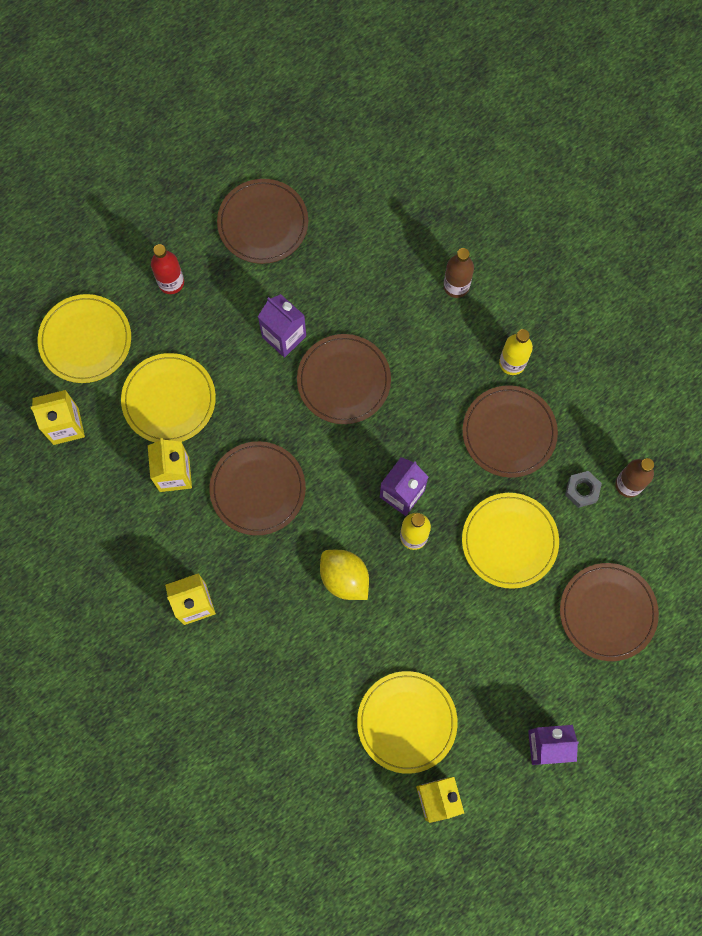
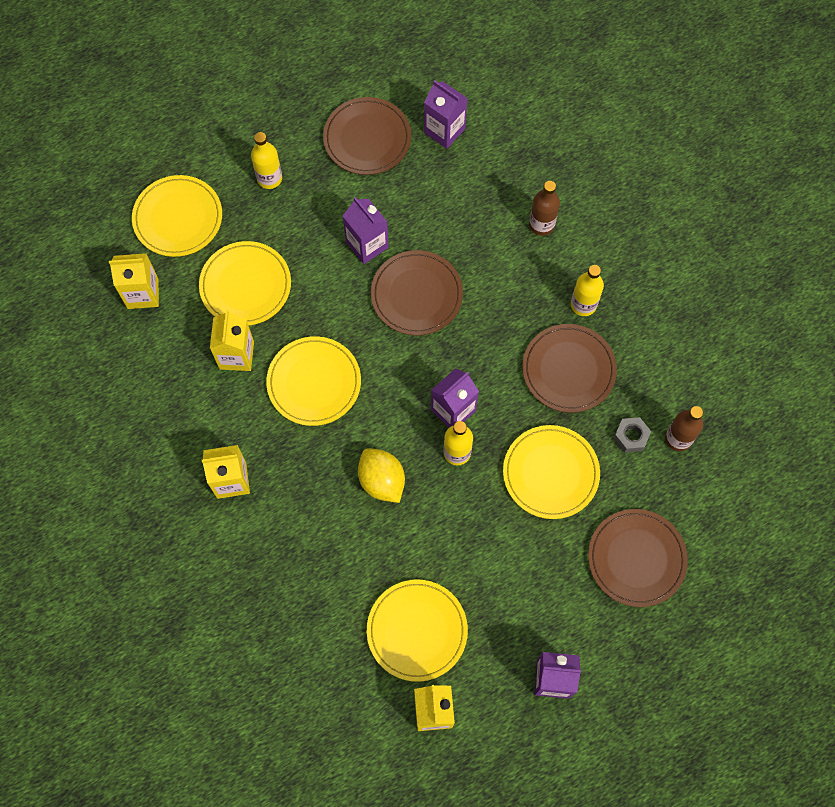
camera: 10 degrees right, 5 degrees down
red bottle [151,244,184,294] -> yellow bottle [251,132,282,189]
brown plate [209,441,306,535] -> yellow plate [266,336,361,426]
none -> purple carton [424,80,468,149]

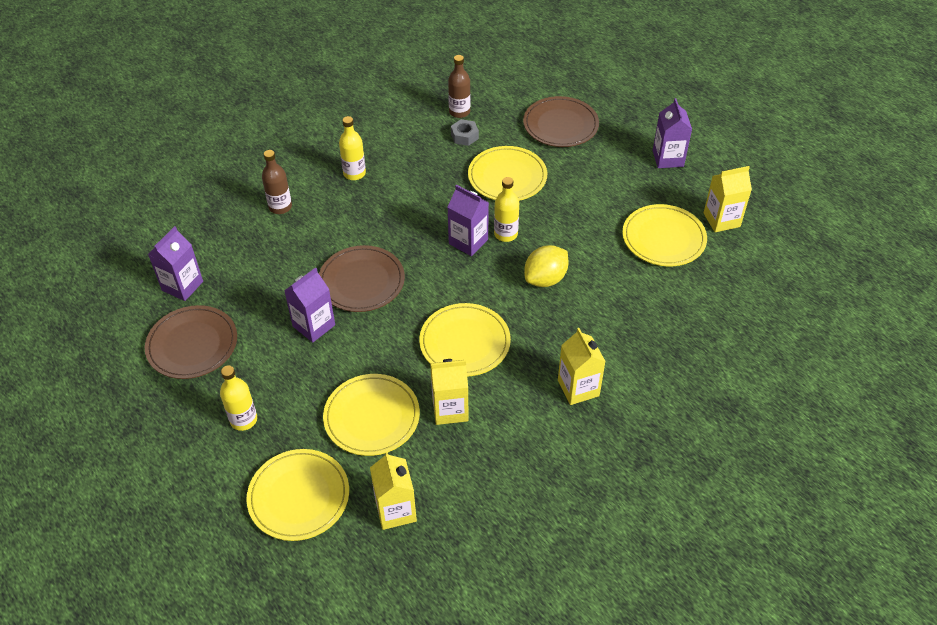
camera: 100 degrees left, 20 degrees down
brown plate [522,324,617,413] -> none

